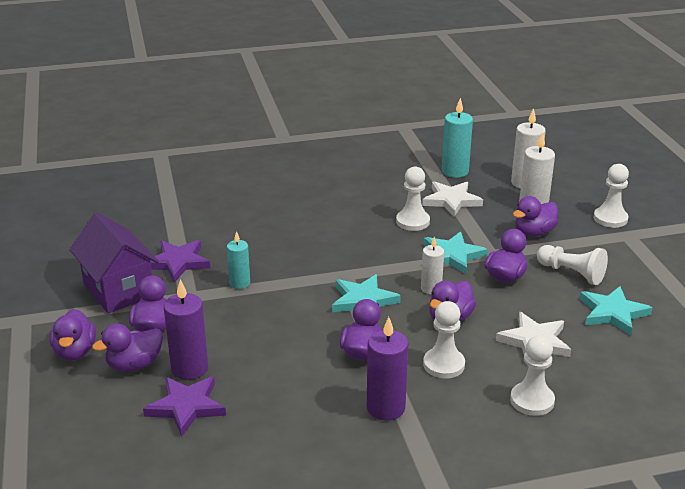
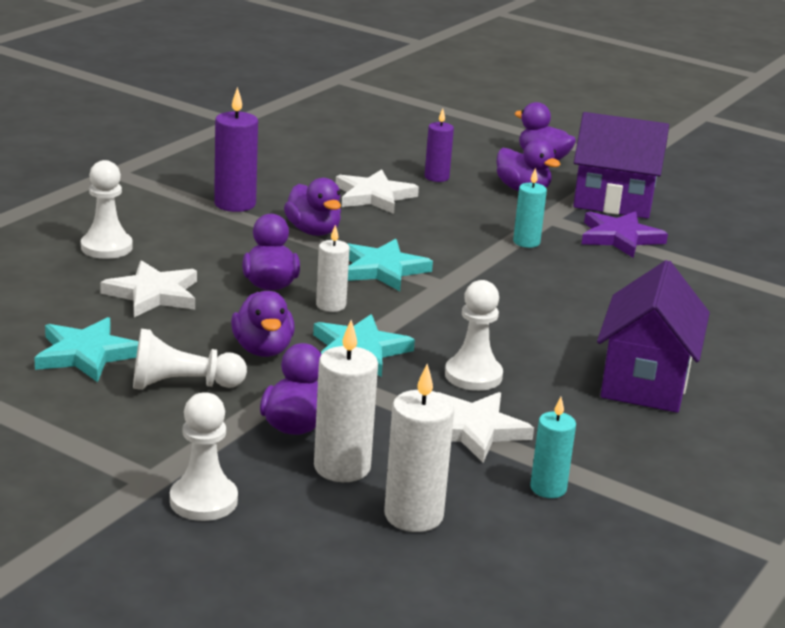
camera: 135 degrees right, 5 degrees down
purple duck [92,323,163,372] -> none
purple star [143,376,226,437] -> none
purple candle [164,279,208,380] -> purple candle [425,109,454,182], size x0.64
white pawn [423,301,465,379] -> none
turquoise candle [442,98,473,178] -> turquoise candle [530,397,576,498], size x0.64
none -> white star [336,169,419,214]
none -> purple house [597,260,710,413]

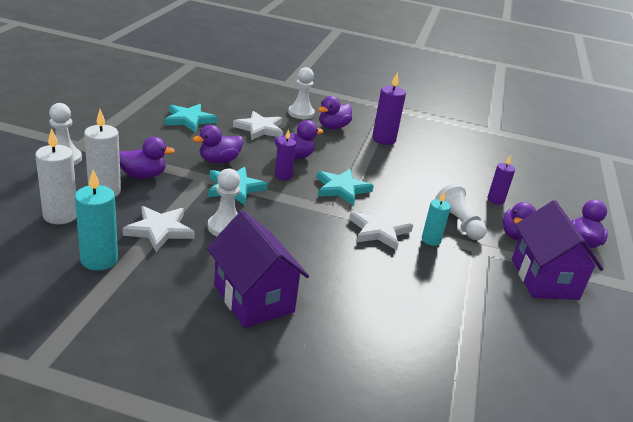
camera: 70 degrees right, 5 degrees up
white pawn [133,329,247,390] -> white pawn moved to [435,183,487,240]
purple duck [284,178,341,236] -> purple duck moved to [318,96,352,129]
white candle [316,225,350,312] -> purple candle [275,129,296,180]
white star [336,169,419,214] -> white star moved to [349,207,413,250]
turquoise candle [530,397,576,498] -> turquoise candle [75,170,118,271], size x1.57
purple star [582,211,668,258] -> none
purple house [597,260,710,413] -> purple house turned 60 degrees clockwise [207,211,309,328]

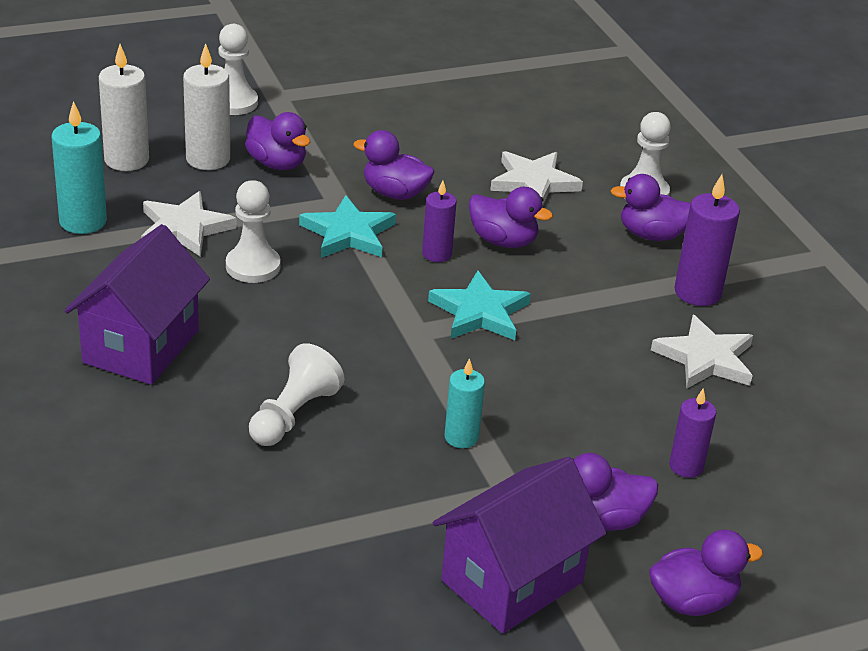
camera: 55 degrees right, 5 degrees up
turquoise star [165,104,217,132] -> none
white star [349,207,413,250] -> white star moved to [651,315,753,389]
white pawn [435,183,487,240] -> white pawn moved to [249,343,344,446]

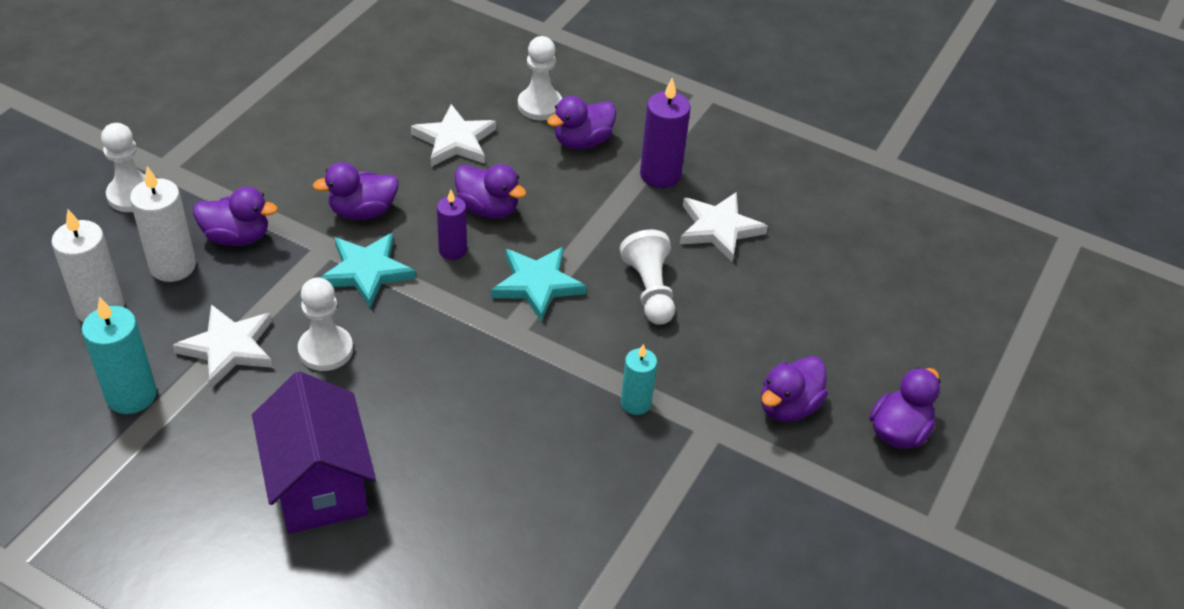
camera: 40 degrees left, 10 degrees up
white pawn [249,343,344,446] -> white pawn moved to [620,229,675,325]
purple house [433,457,606,634] -> none
purple duck [469,187,553,248] -> purple duck turned 45 degrees clockwise [455,164,526,219]
purple candle [669,388,716,478] -> none

